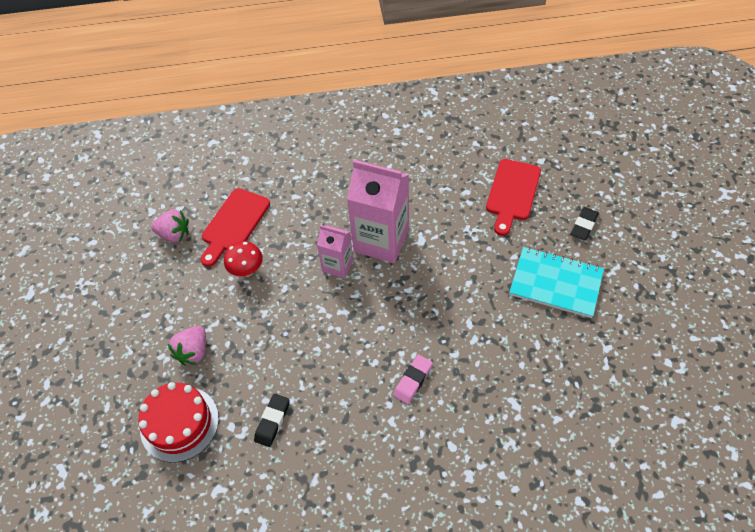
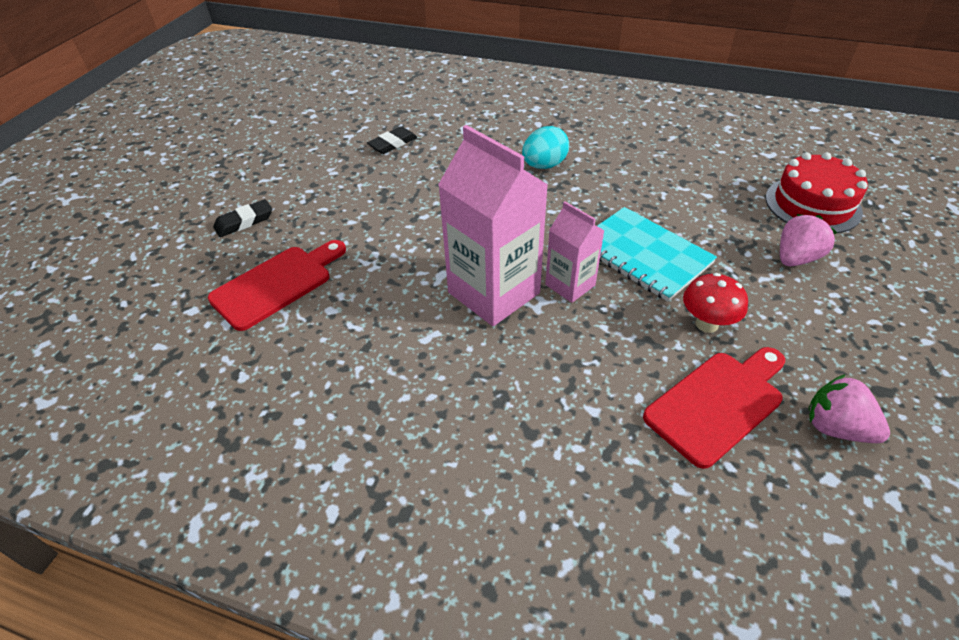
camera: 155 degrees left, 10 degrees down
black eraser [254,394,290,447] -> black eraser moved to [367,126,417,154]
pink eraser [393,354,433,404] -> turquoise egg [522,126,569,169]
turquoise notebook [509,247,604,318] -> turquoise notebook moved to [597,207,717,302]

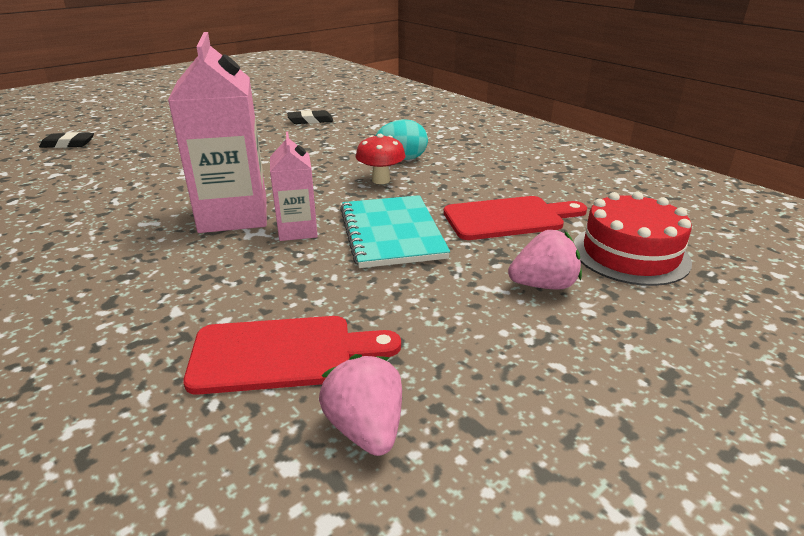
camera: 30 degrees right, 15 degrees down
red cutting board [208,240,346,331] -> red cutting board moved to [443,196,587,240]
black eraser [213,199,272,237] -> black eraser moved to [39,132,94,148]
red mushroom [683,273,748,333] -> red mushroom moved to [355,134,406,184]

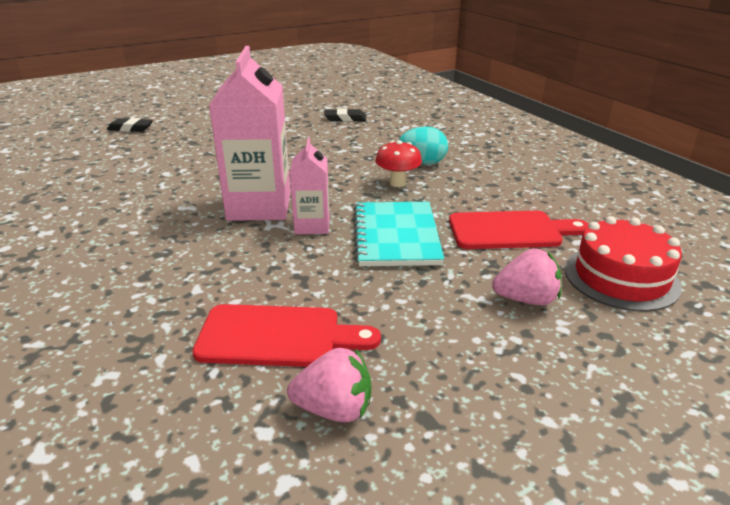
camera: 10 degrees right, 0 degrees up
pink strawberry [319,354,402,456] -> pink strawberry turned 105 degrees clockwise [287,348,371,423]

